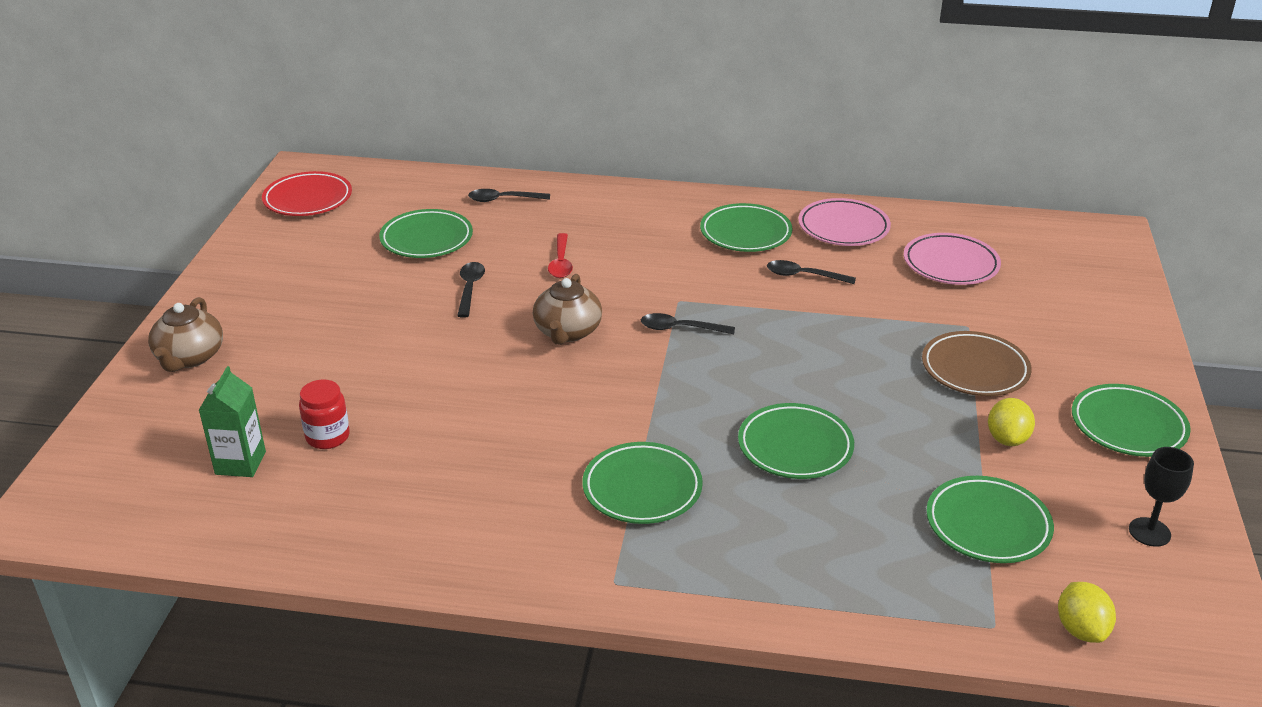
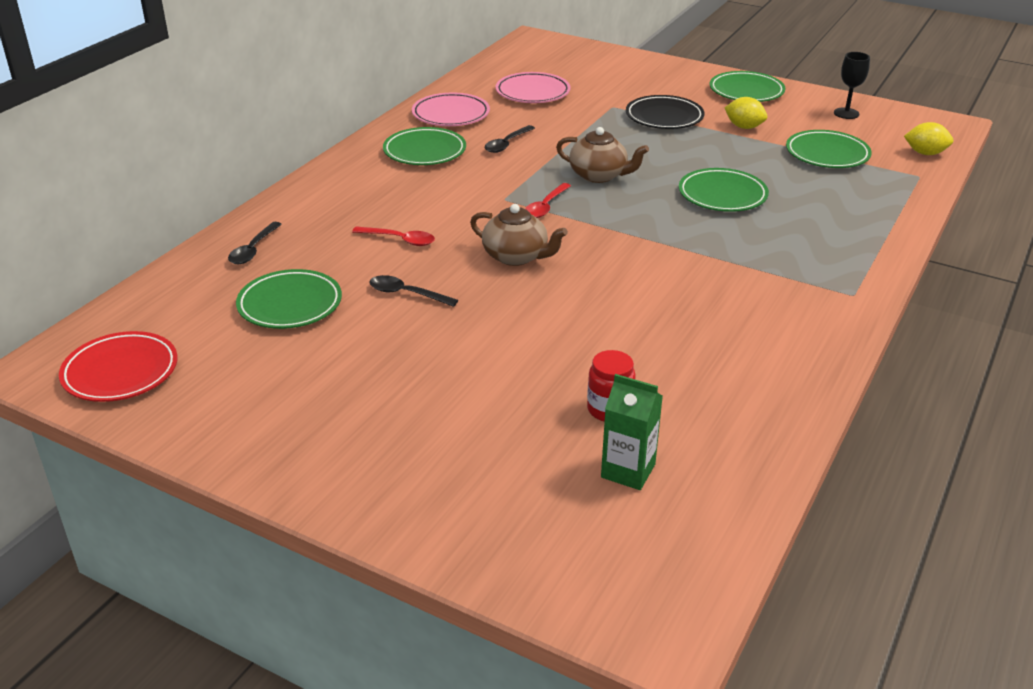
camera: 70 degrees left, 0 degrees up
brown teapot [148,297,223,372] -> brown teapot moved to [556,127,649,183]
green plate [582,442,703,524] -> none
black spoon [641,313,735,334] -> red spoon [525,183,571,218]
brown plate [922,331,1032,396] -> black plate [626,95,704,129]

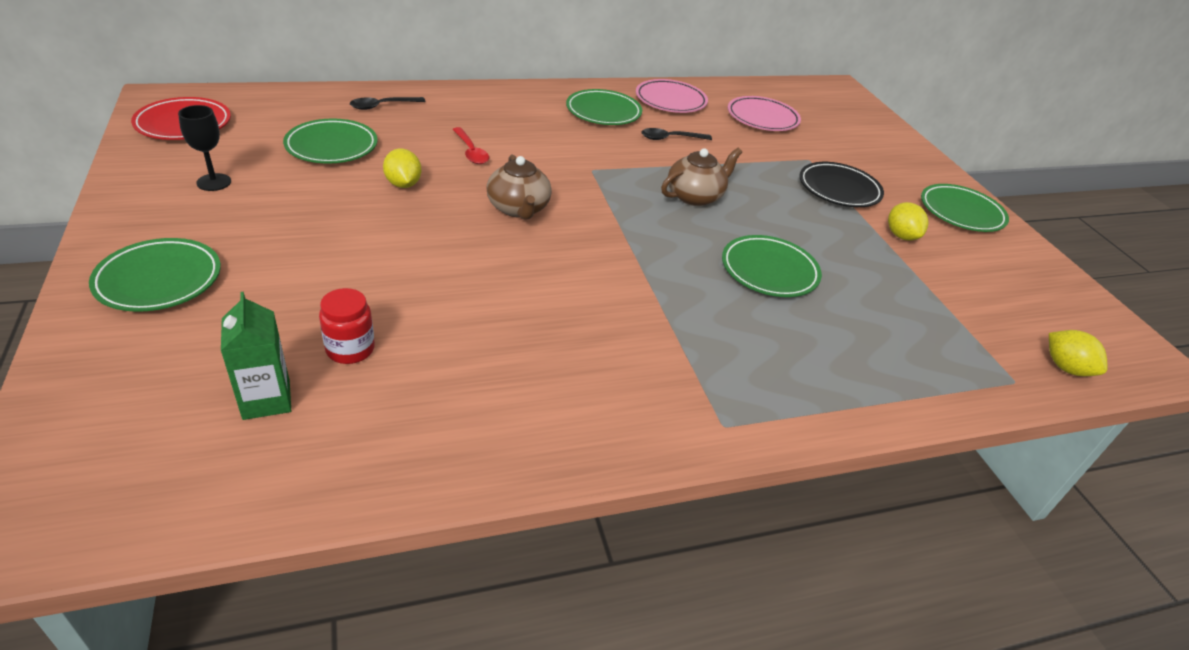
camera: 40 degrees right, 5 degrees up
black spoon [369,275,458,307] -> yellow lemon [383,148,421,188]
red spoon [525,183,571,218] -> none
brown teapot [556,127,649,183] -> brown teapot turned 105 degrees counterclockwise [661,148,742,206]
green plate [786,130,872,168] -> green plate moved to [89,238,221,312]
black goblet [834,52,870,119] -> black goblet moved to [178,105,231,191]

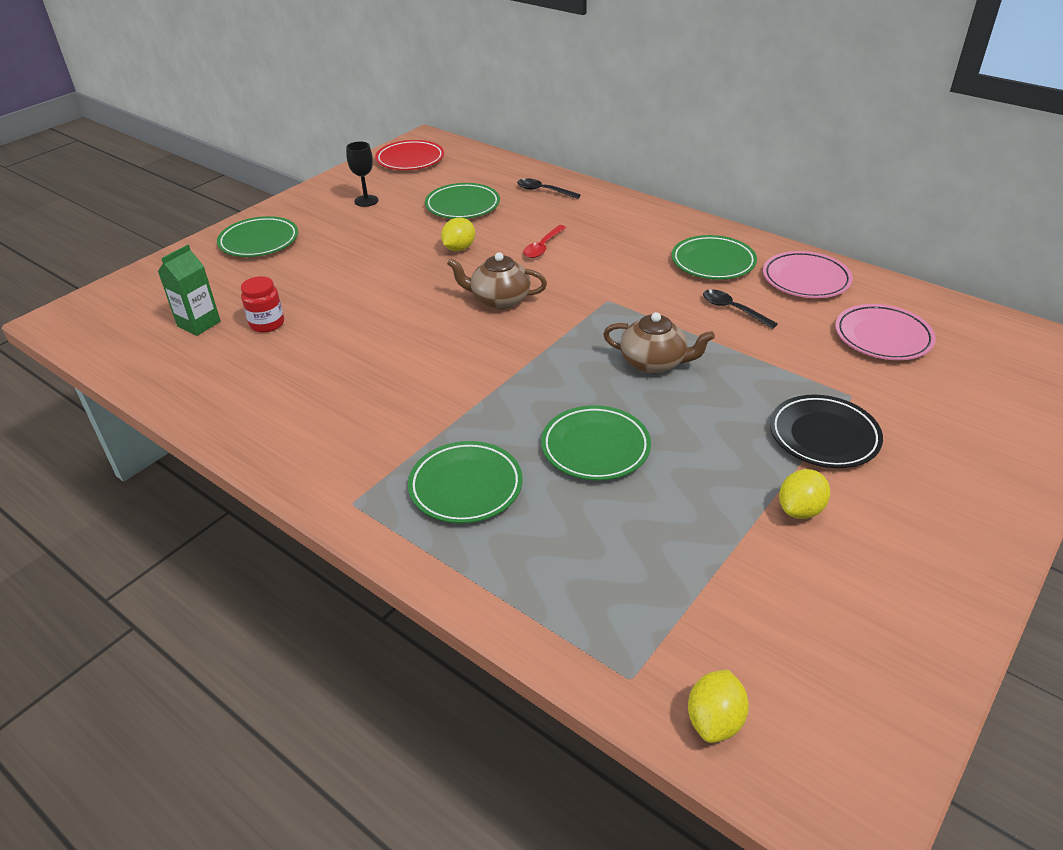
camera: 60 degrees right, 0 degrees up
brown teapot [486,155,552,220] -> brown teapot turned 60 degrees clockwise [447,252,547,309]
green plate [921,184,1009,232] -> green plate moved to [408,441,523,524]

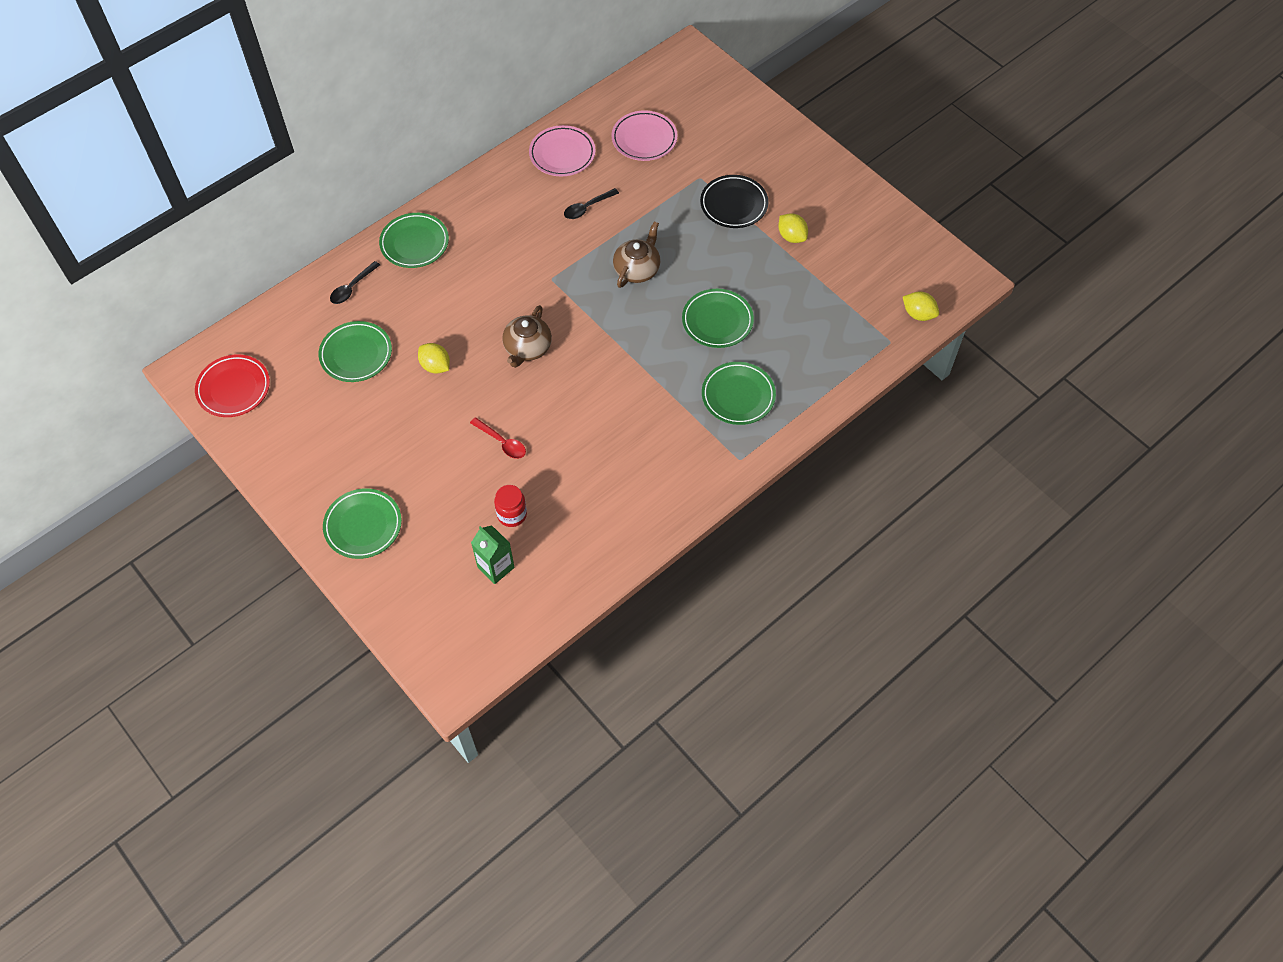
camera: 80 degrees left, 20 degrees up
black goblet [346,141,379,207] -> none
red spoon [523,225,566,258] -> red spoon moved to [470,417,526,459]
green plate [672,235,757,280] -> green plate moved to [379,213,449,268]

